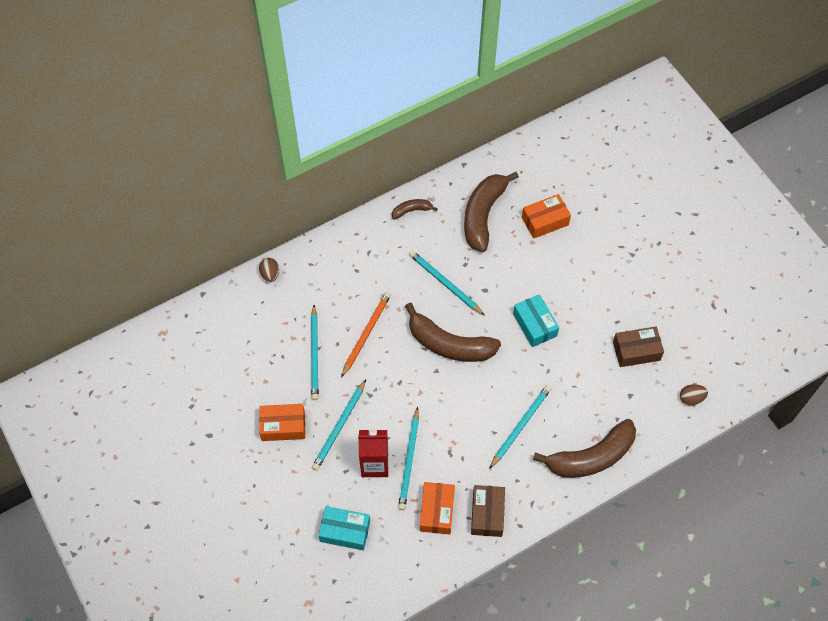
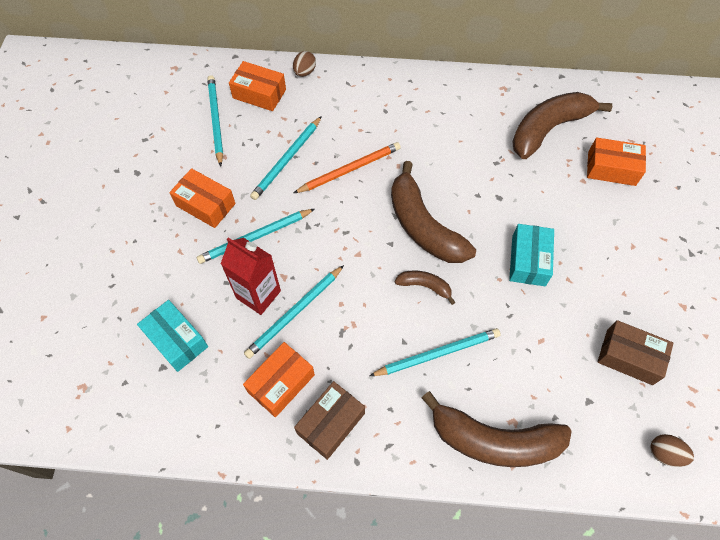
camera: 35 degrees right, 0 degrees up
brown banana [392,199,438,220] -> brown banana moved to [395,270,455,305]
turquoise pencil [409,251,485,315] -> turquoise pencil moved to [207,75,223,167]
none -> orange box [229,61,286,111]

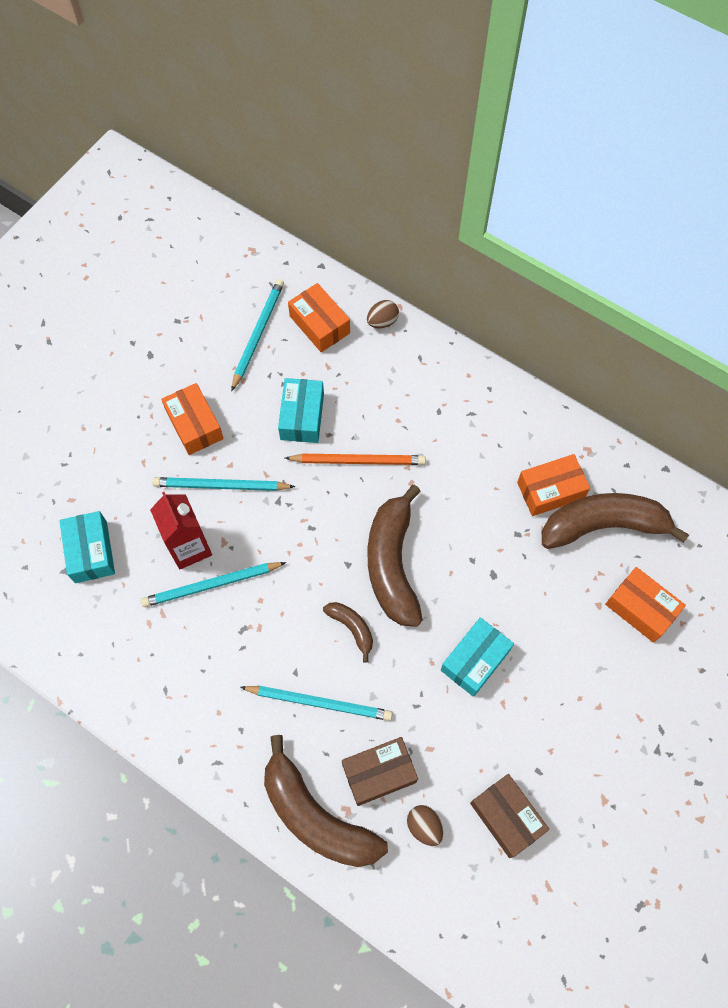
camera: 30 degrees right, 5 degrees up
orange box [243,342,315,417] -> orange box moved to [517,454,590,516]
turquoise pencil [250,116,322,200] -> turquoise box [278,378,324,443]
brown box [294,381,365,460] -> brown box moved to [342,737,418,806]
brown egg [650,434,694,467] -> brown egg moved to [407,805,443,846]

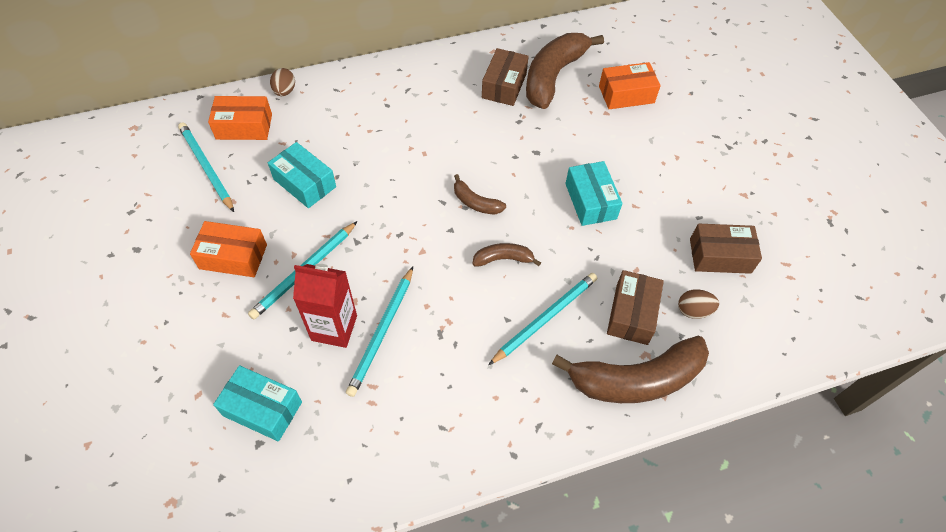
camera: 55 degrees left, 10 degrees down
orange pencil [285,454,426,465] -> none
brown banana [368,485,423,627] -> brown banana [454,174,506,215], size x0.47
orange box [517,454,590,516] -> brown box [482,48,529,106]

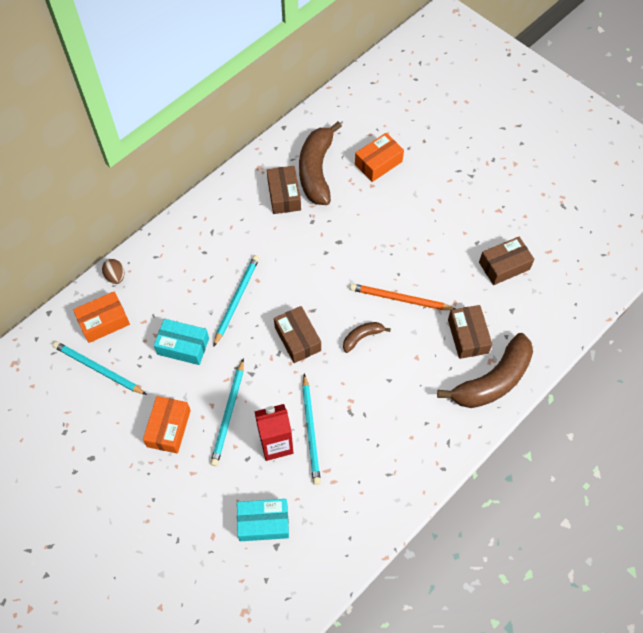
camera: 25 degrees left, 5 degrees up
orange box [190,221,267,277] -> orange box turned 60 degrees counterclockwise [143,396,191,453]
brown banana [454,174,506,215] -> none
turquoise pencil [489,273,597,365] -> turquoise pencil moved to [213,255,259,347]
turquoise box [565,161,623,226] -> none
brown egg [678,289,719,319] -> none
none -> brown box [274,306,321,363]
none -> orange pencil [350,283,455,310]

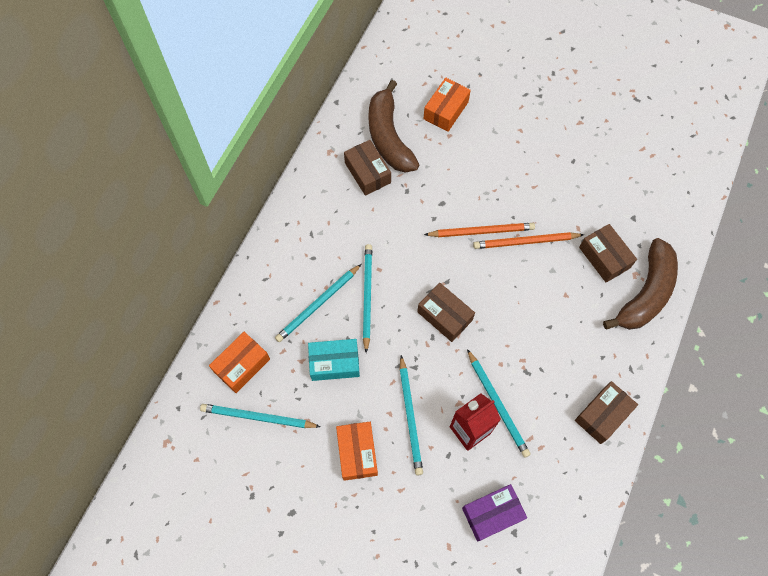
camera: 20 degrees left, 5 degrees up
brown egg [102,259,124,284] -> none
turquoise box [237,499,289,541] -> purple box [462,484,527,542]
brown banana [343,322,391,353] -> none
brown box [479,237,535,285] -> brown box moved to [575,381,638,444]
none -> turquoise pencil [275,264,361,342]
none -> orange pencil [424,223,535,237]

